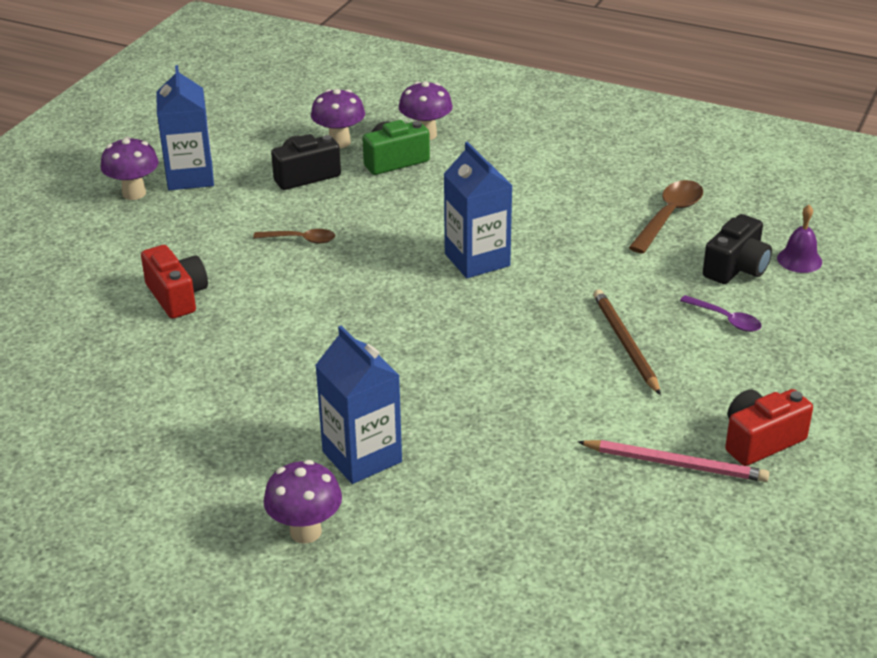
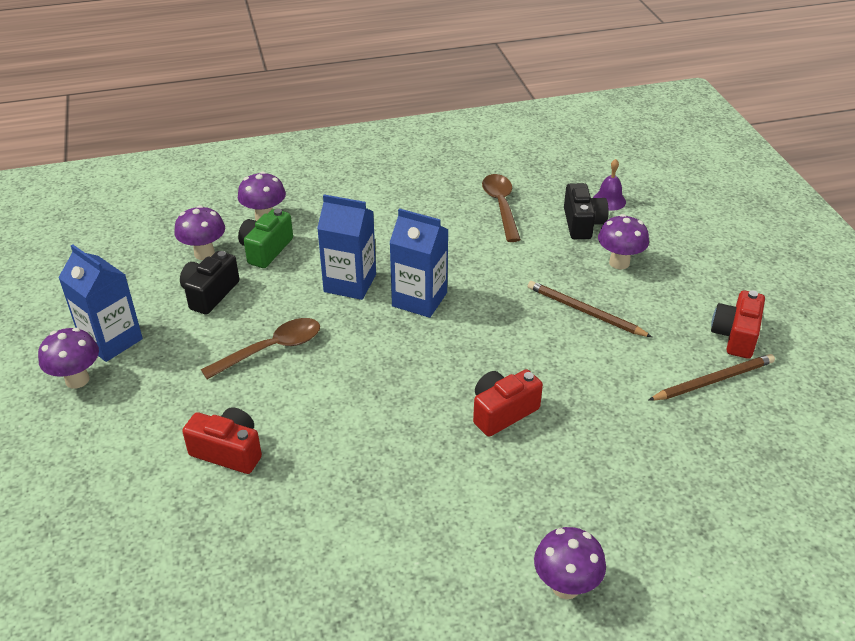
camera: 40 degrees left, 5 degrees up
brown spoon [253,229,335,244] -> brown spoon [201,318,320,379], size x1.65
blue carton [315,326,402,484] -> blue carton moved to [317,195,376,300]
pink pencil [578,440,769,482] -> brown pencil [648,354,775,401]
purple spoon [680,295,762,332] -> purple mushroom [598,214,649,269]
none -> red camera [473,369,543,437]

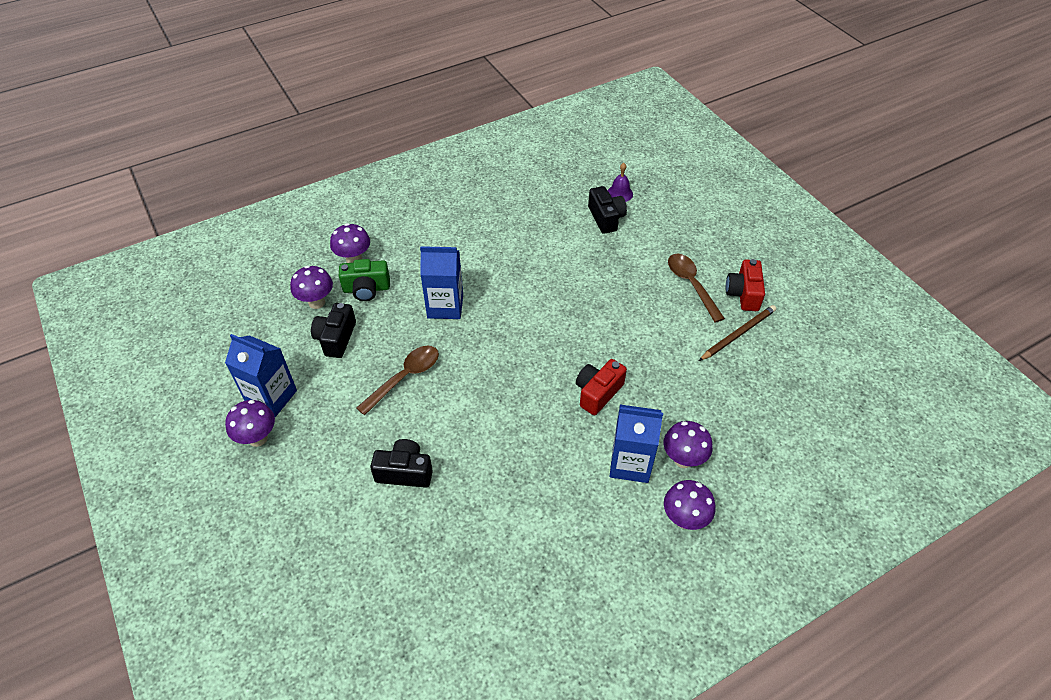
camera: 15 degrees left, 10 degrees up
red camera [182,407,262,474] -> black camera [370,439,433,488]
green camera [238,209,293,268] -> green camera turned 105 degrees counterclockwise [339,259,390,301]
blue carton [389,208,449,318] -> blue carton moved to [610,405,663,483]
brown spoon [482,174,521,242] -> brown spoon moved to [668,253,725,323]
brown pencil [528,281,652,337] -> none
purple mushroom [598,214,649,269] -> purple mushroom moved to [664,421,713,468]

